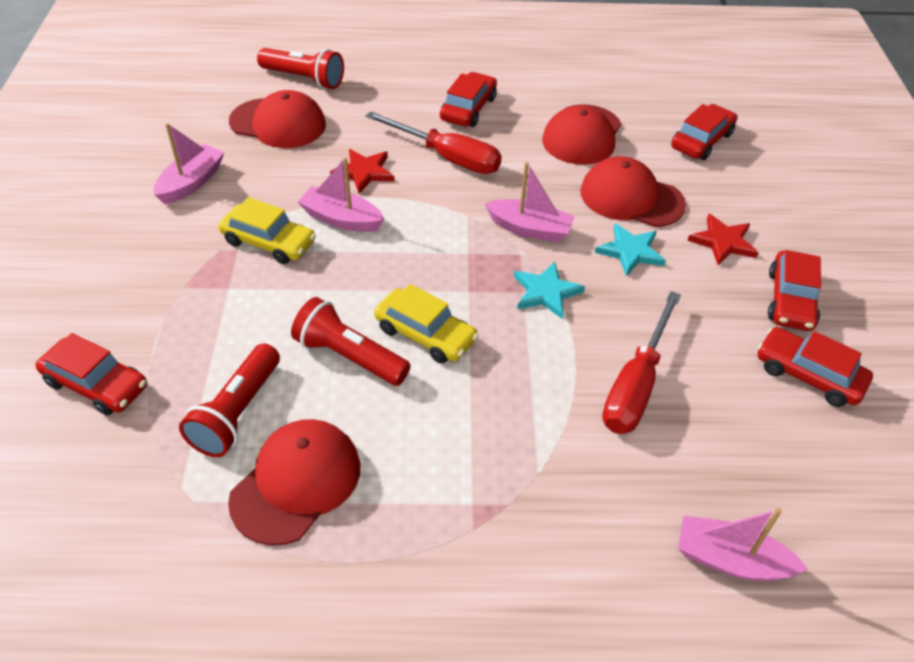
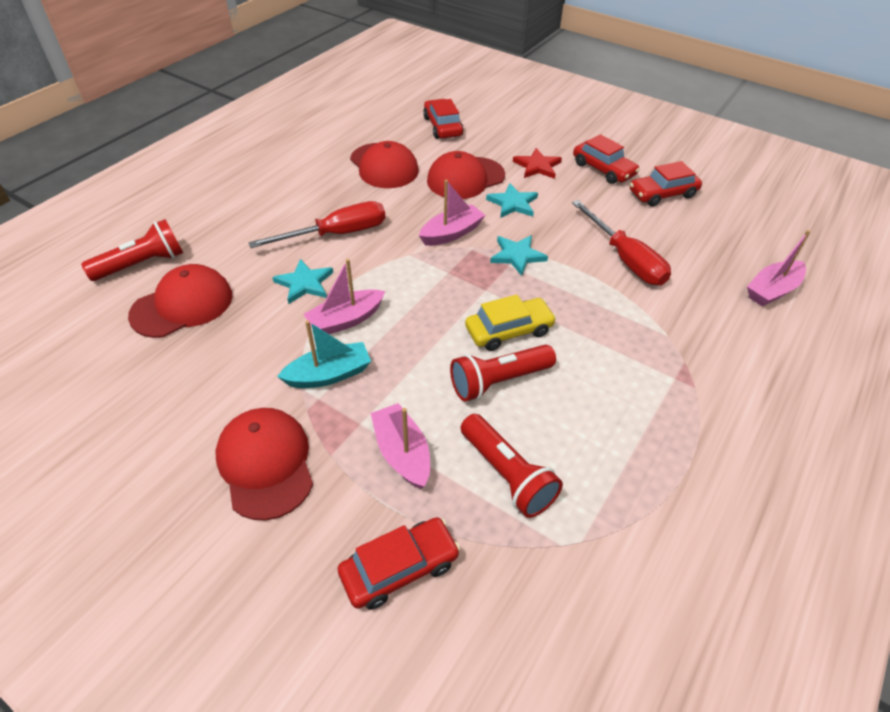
camera: 55 degrees left, 0 degrees up
pink boat [154,123,225,204] -> pink boat moved to [371,403,430,489]
yellow car [218,197,316,264] -> turquoise boat [277,320,371,388]
red cap [228,419,360,546] -> red cap moved to [216,408,313,520]
red star [330,149,395,194] -> turquoise star [272,259,333,304]
red car [440,72,497,127] -> none

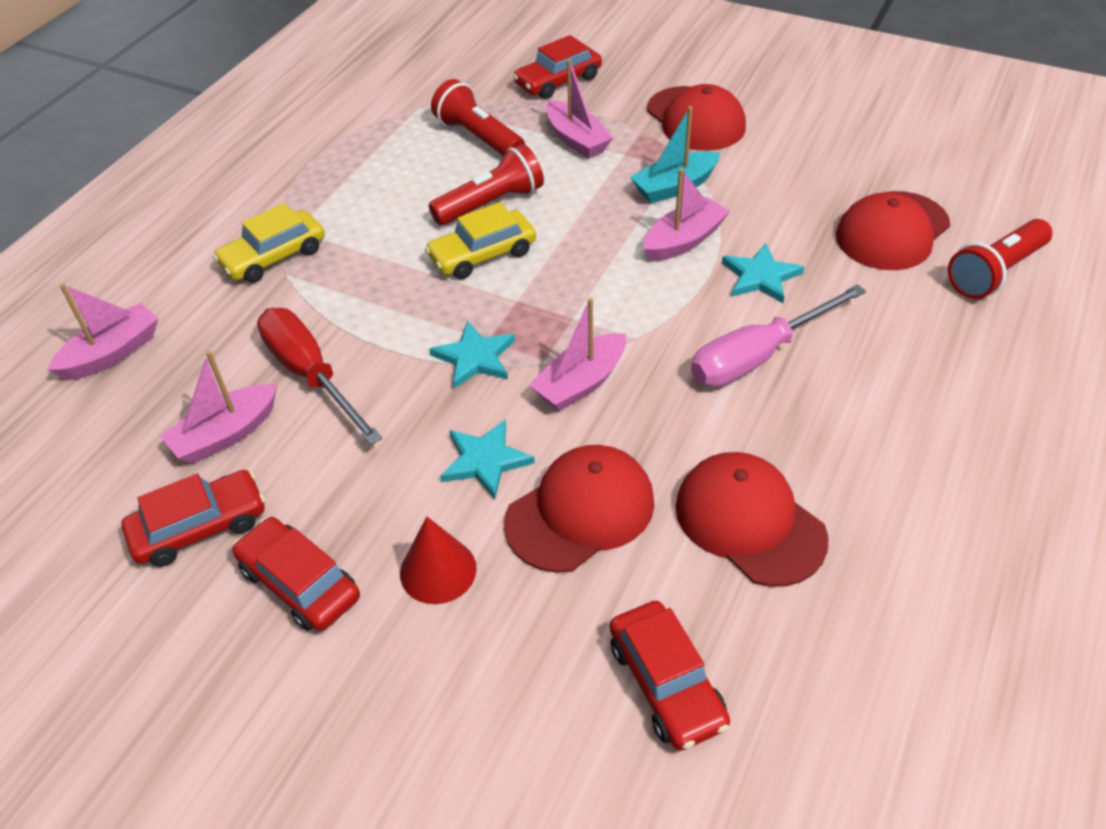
camera: 175 degrees right, 0 degrees up
red screwdriver [248,201,385,248] -> pink screwdriver [691,284,866,387]
red star [513,148,562,179] -> red cone [400,516,477,604]
none -> pink boat [160,351,277,464]
none -> yellow car [213,203,325,283]

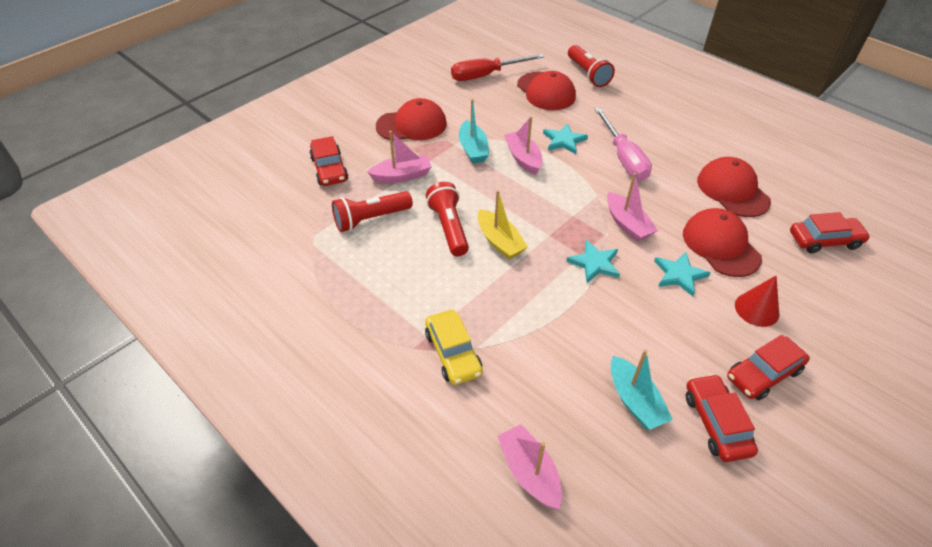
camera: 75 degrees left, 0 degrees up
pink boat [160,351,277,464] -> turquoise boat [611,349,673,430]
red screwdriver [257,308,382,445] -> red screwdriver moved to [451,54,544,81]
yellow car [425,202,536,279] -> yellow boat [478,190,528,259]
red cap [675,452,829,587] -> red cap turned 90 degrees clockwise [697,157,771,217]

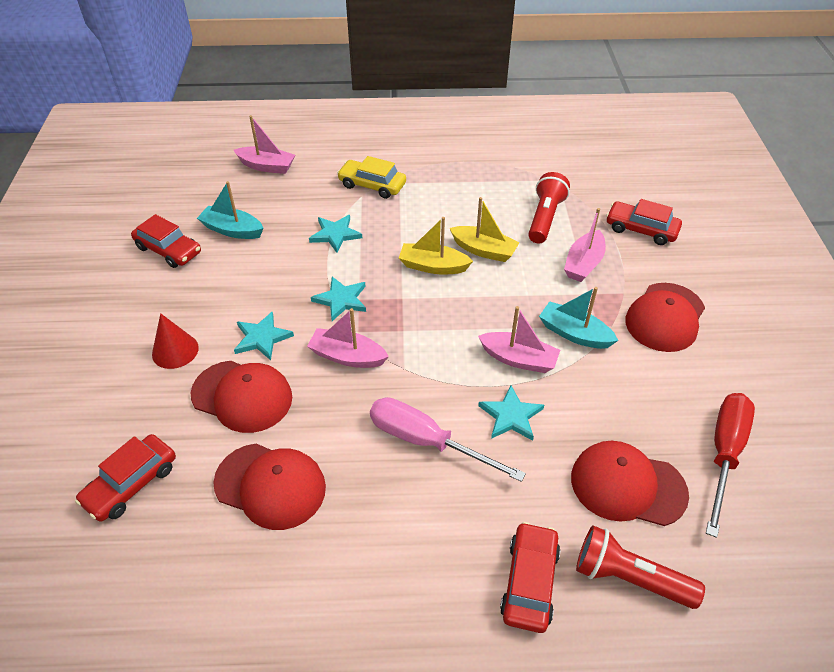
camera: 135 degrees right, 0 degrees up
red flashlight [426,182,469,256] -> yellow boat [450,197,520,262]
red car [727,335,810,400] -> red car moved to [500,522,560,633]
none -> turquoise star [309,215,362,253]

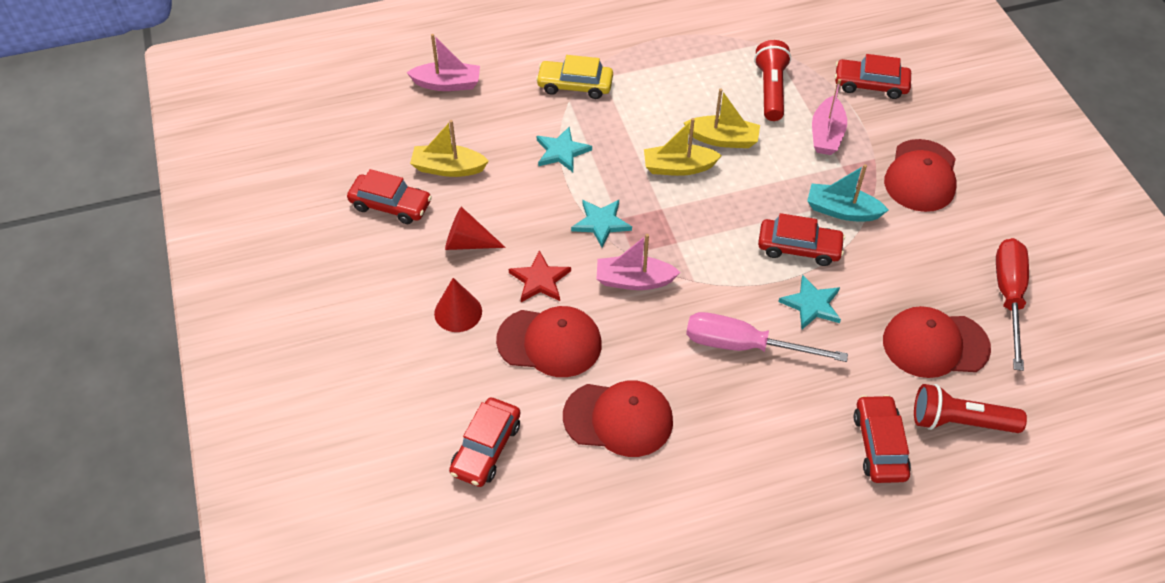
camera: 15 degrees left, 5 degrees up
turquoise boat [197,181,263,239] -> yellow boat [410,120,489,177]
turquoise star [234,312,294,360] -> red star [509,250,571,302]
pink boat [478,306,560,373] -> red car [758,213,845,266]
none -> red cone [445,207,506,250]

